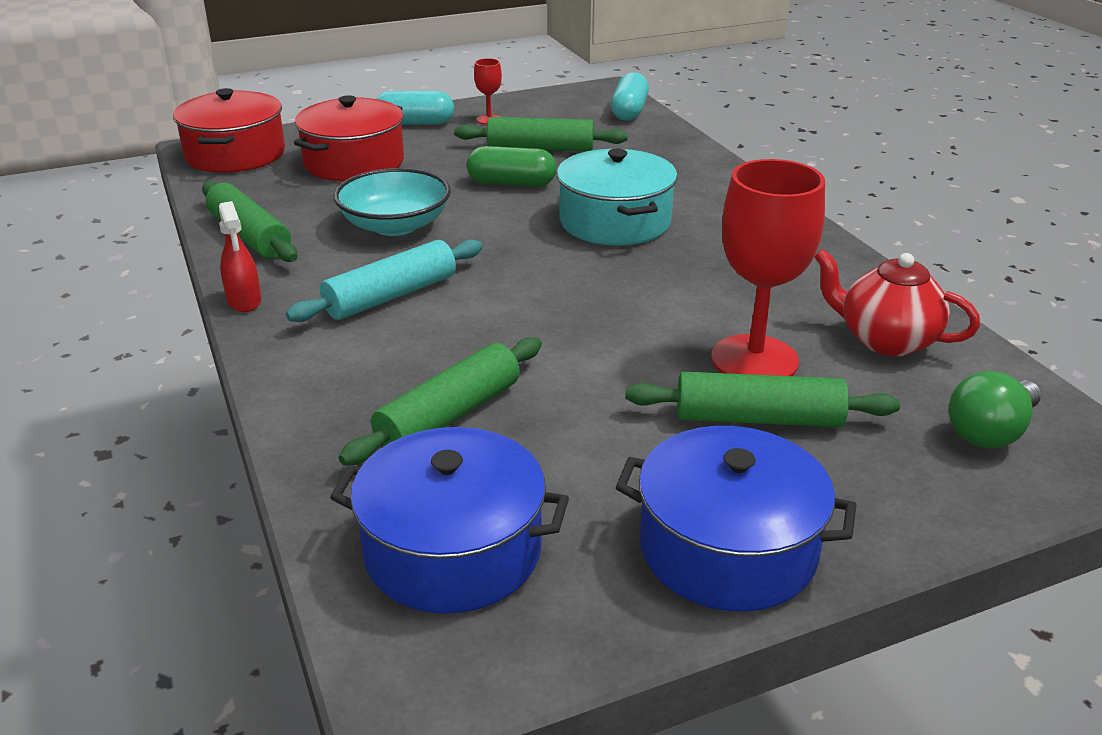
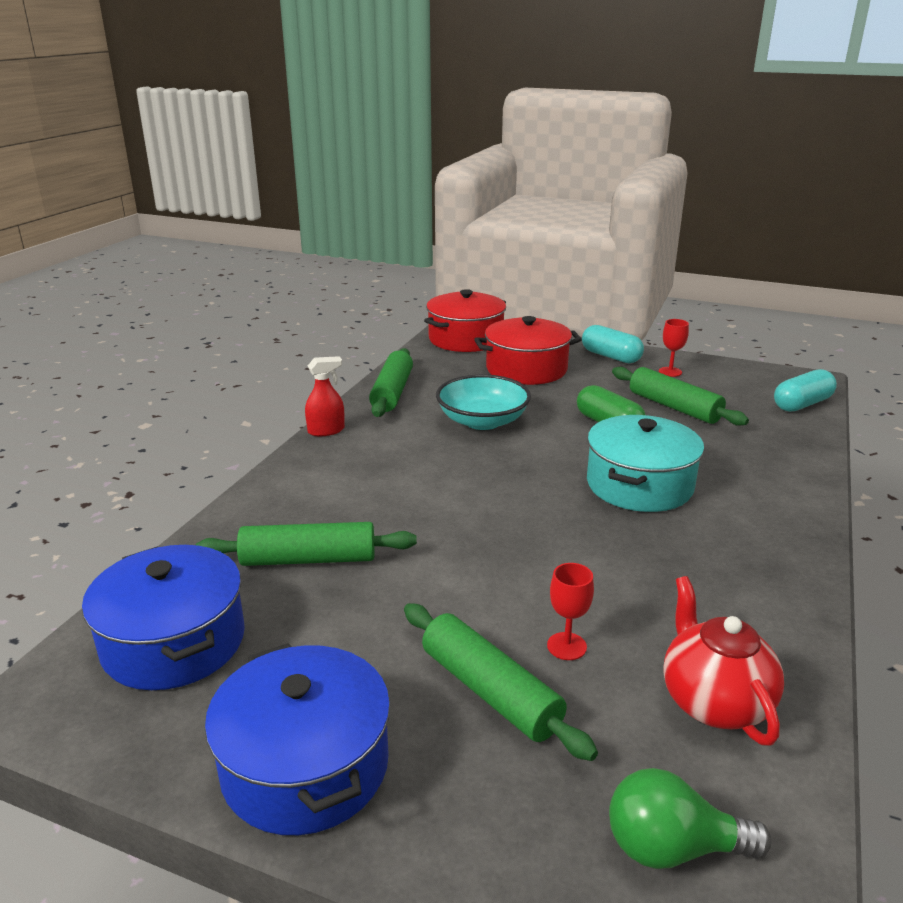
camera: 45 degrees right, 5 degrees down
red spray bottle [219,201,261,312] -> red spray bottle turned 135 degrees counterclockwise [305,356,345,436]
turquoise rolling pin [286,239,482,322] -> none
red goblet [711,159,825,376] -> red goblet [547,563,594,660], size x0.45

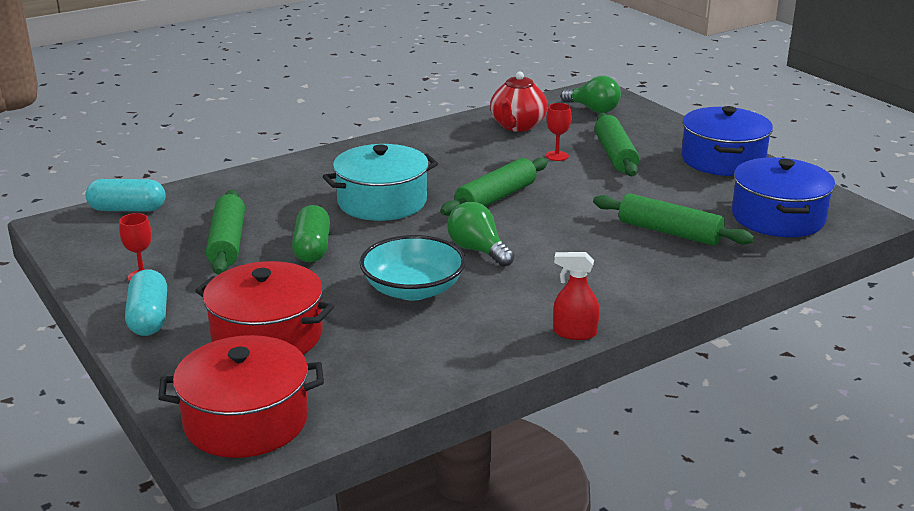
camera: 145 degrees left, 0 degrees up
green rolling pin [369,348,413,417] -> green rolling pin moved to [440,158,548,216]
none -> green light bulb [447,202,514,267]

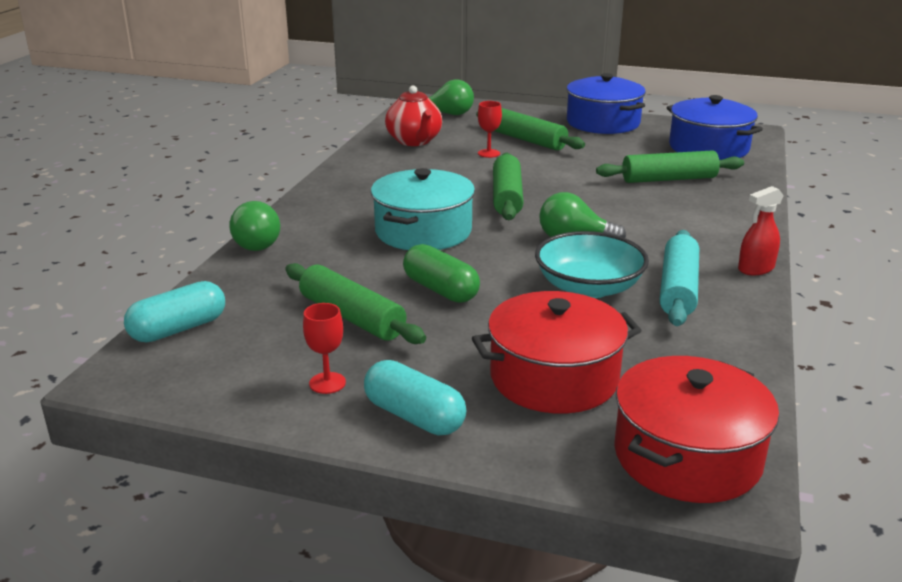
camera: 40 degrees left, 0 degrees up
none -> green light bulb [229,201,280,251]
none -> turquoise rolling pin [660,230,699,326]

